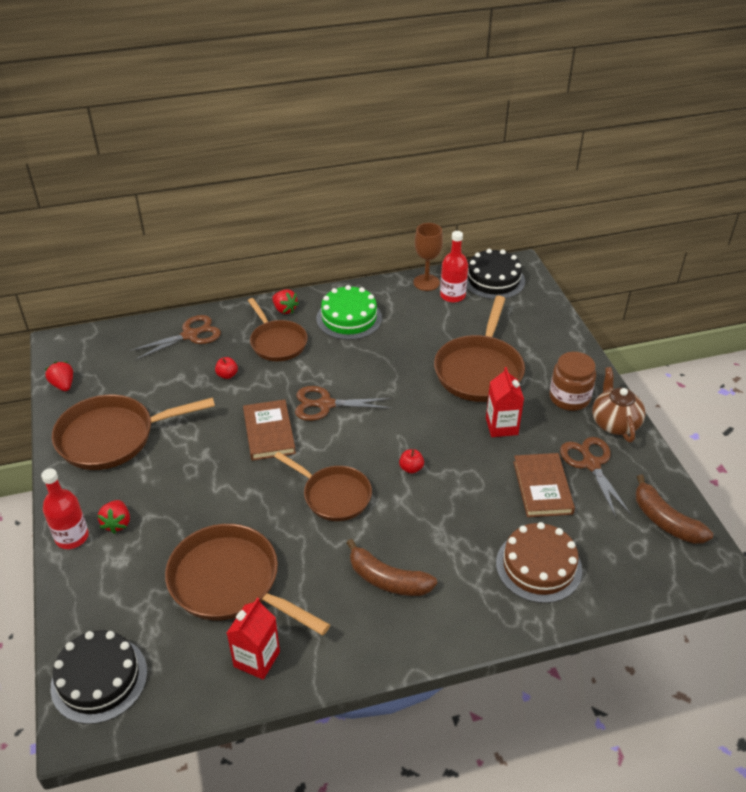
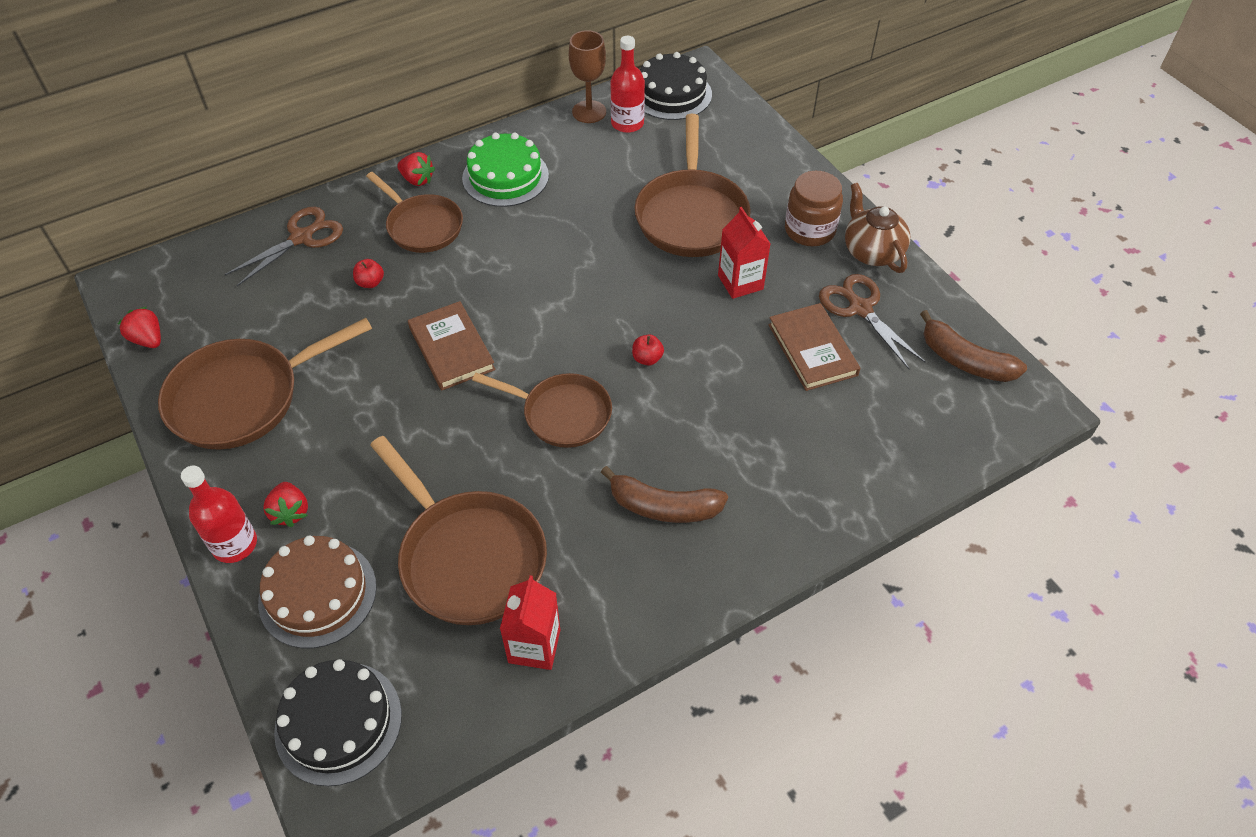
camera: 15 degrees left, 10 degrees up
brown pan [165,524,330,635] -> brown pan turned 150 degrees counterclockwise [370,436,547,625]
brown scissors [295,386,392,421] -> none
brown cake [496,522,582,603] -> brown cake moved to [258,536,377,648]

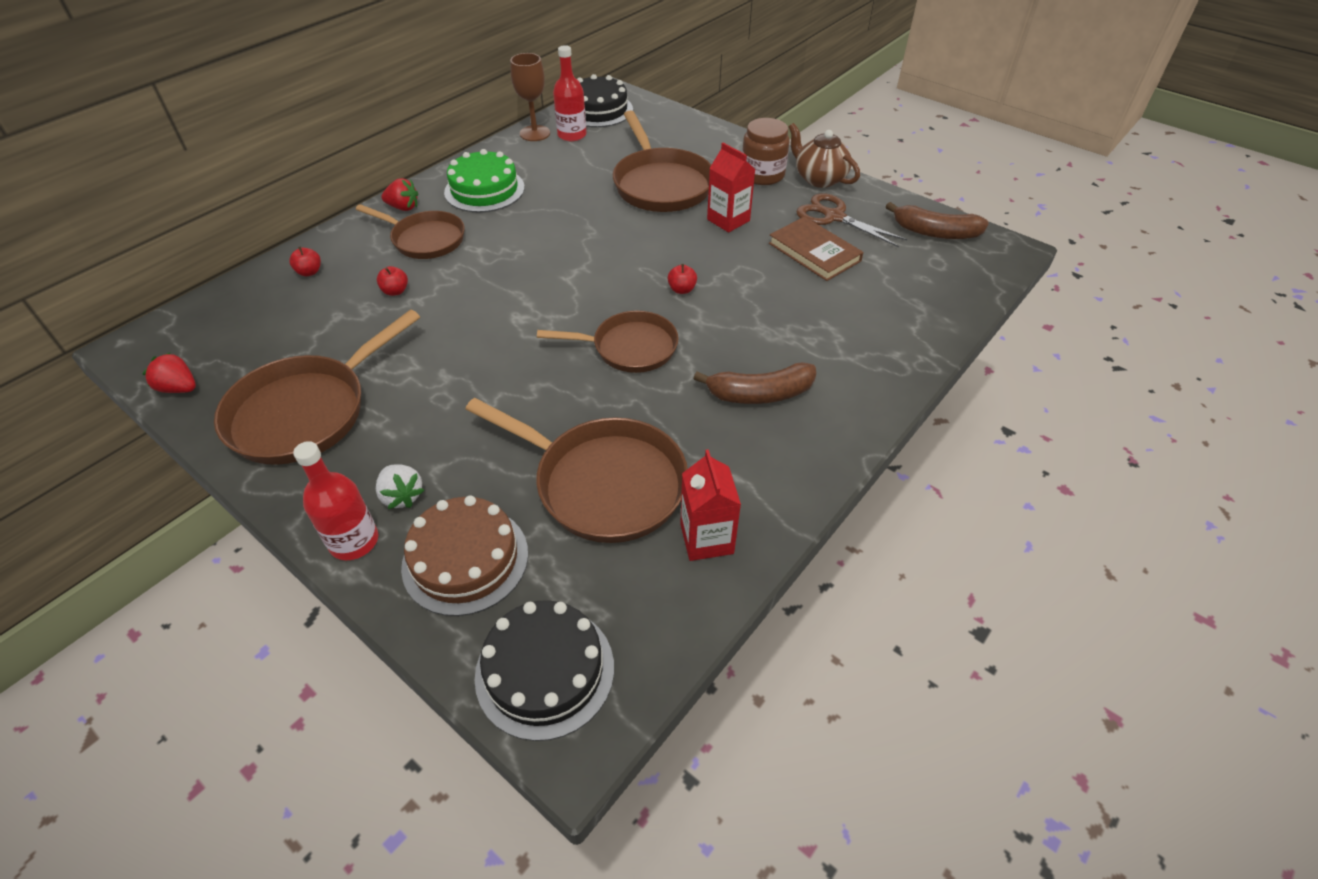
camera: 20 degrees left, 5 degrees down
brown scissors [225,207,343,286] -> red apple [289,247,321,276]
red strawberry [263,482,308,527] -> white strawberry [376,464,424,509]
brown book [408,301,495,390] -> none

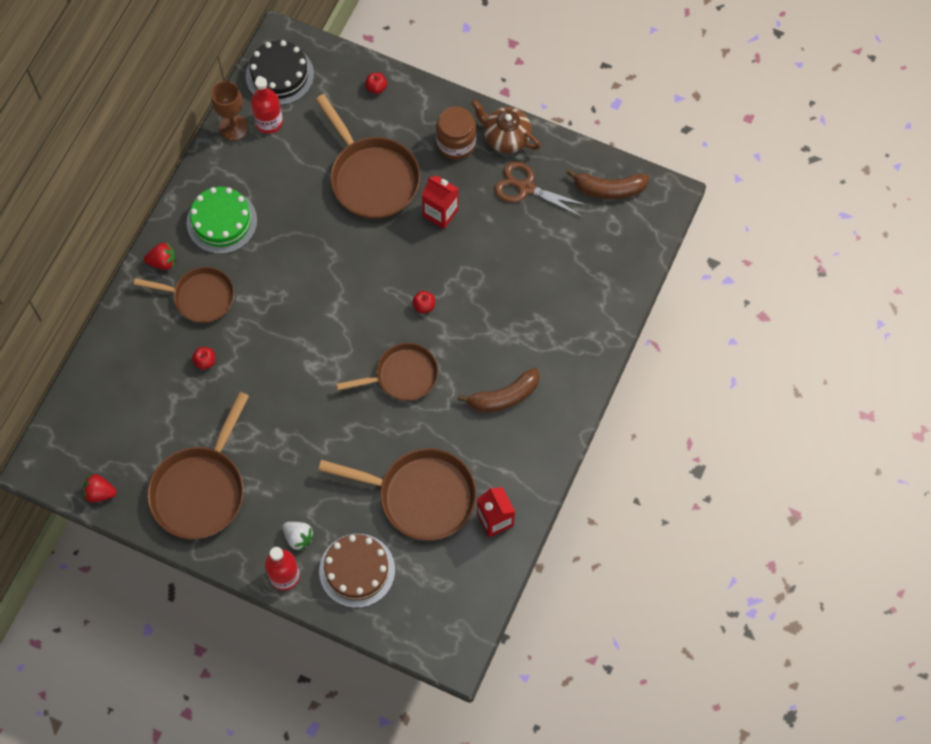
camera: 15 degrees left, 20 degrees up
red apple [289,247,321,276] -> red apple moved to [365,73,387,94]
black cake [475,600,614,741] -> none
brown book [769,217,864,281] -> none

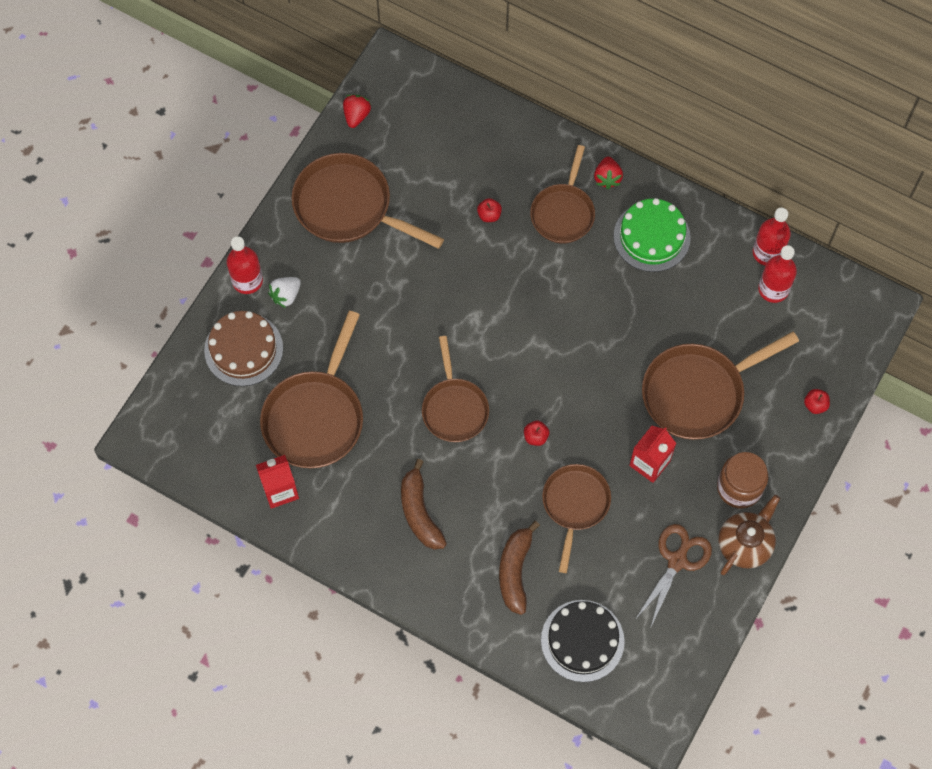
camera: 95 degrees right, 0 degrees up
brown goblet [211,81,248,141] -> red bottle [753,208,791,266]
black cake [246,40,314,105] -> black cake moved to [541,600,625,682]
brown banana [566,169,650,199] -> brown banana moved to [499,521,540,615]
none -> brown pan [542,464,611,573]

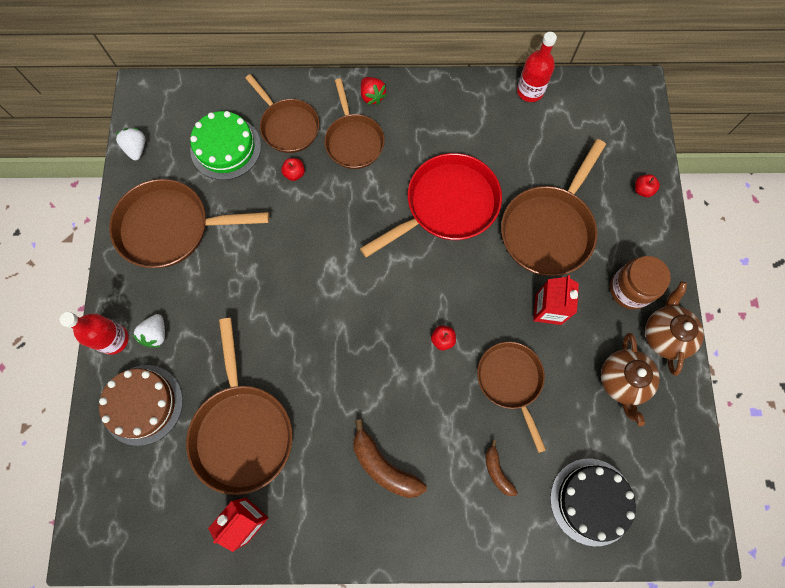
camera: 30 degrees left, 5 degrees up
red strawberry [343,95,371,128] -> white strawberry [116,128,145,160]
brown pan [422,336,489,442] -> brown pan moved to [245,74,319,153]
brown banana [499,521,540,615] -> brown banana [485,440,518,496], size x0.58
green cake [614,198,691,272] -> green cake moved to [190,111,261,180]
brown scissors [635,524,712,629] -> brown teapot [601,333,660,426]
red bottle [758,245,797,303] -> none
none -> red pan [360,153,502,258]

